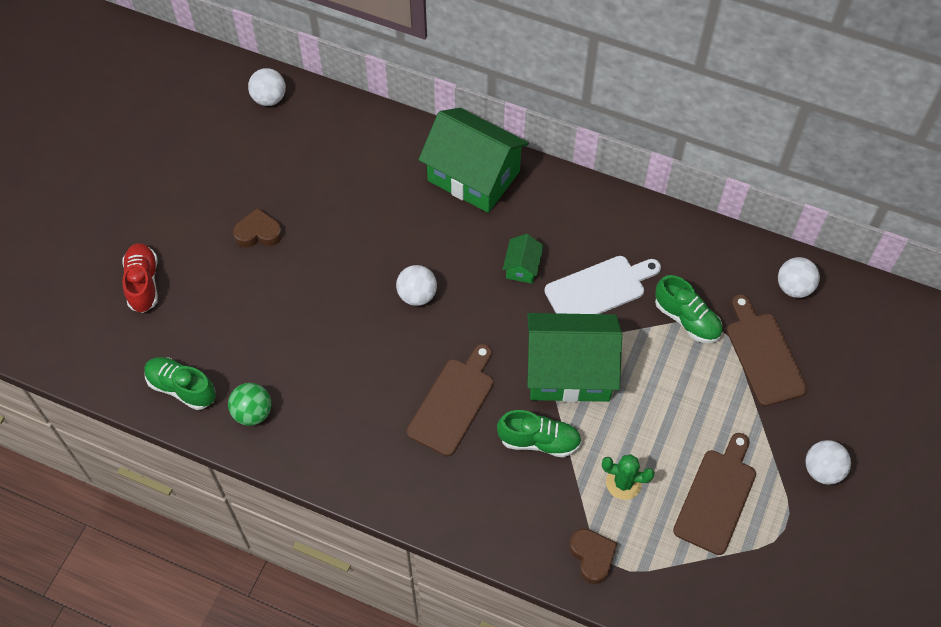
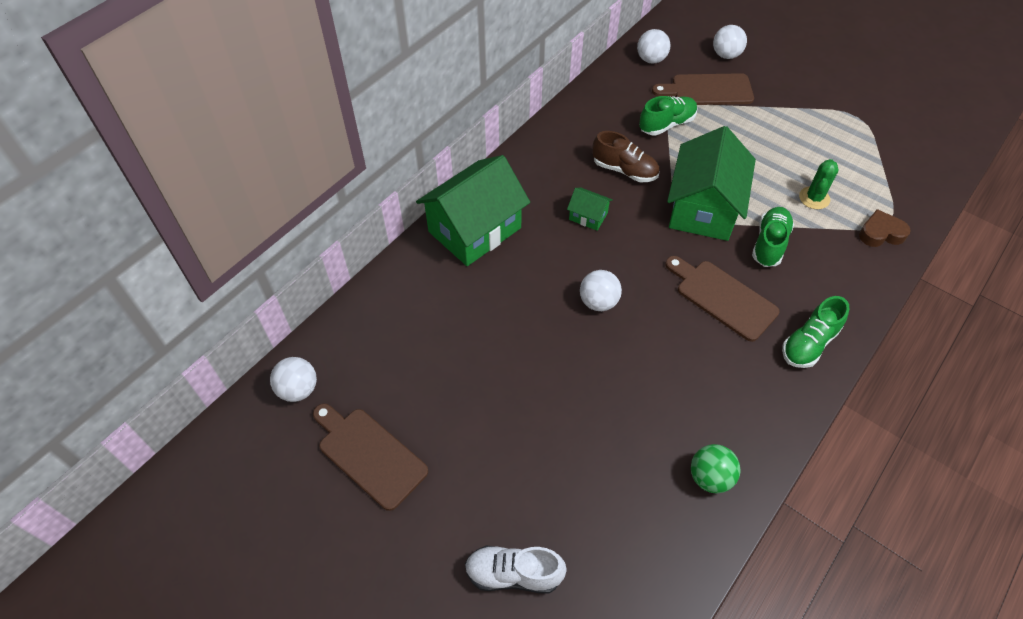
camera: 75 degrees left, 5 degrees down
red shoe [123,243,158,313] -> white shoe [465,546,567,593]
green shoe [144,357,216,410] -> green shoe moved to [782,296,849,368]
brown heart [233,208,283,248] -> none
white cutting board [544,256,661,314] -> brown shoe [592,131,660,182]
brown cutting board [673,433,756,555] -> brown cutting board moved to [313,403,428,511]
white ball [805,440,851,485] -> white ball moved to [713,25,747,59]

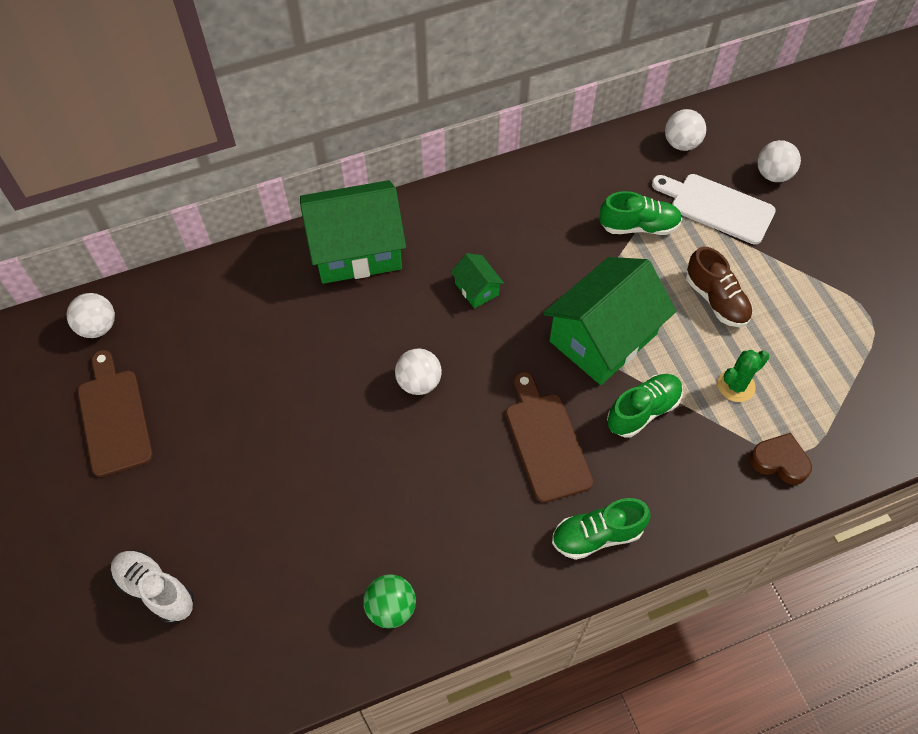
camera: 30 degrees right, 5 degrees up
brown shoe [592,131,660,182] -> brown shoe moved to [686,247,753,327]
brown cutting board [652,73,754,105] -> white cutting board [652,174,776,245]

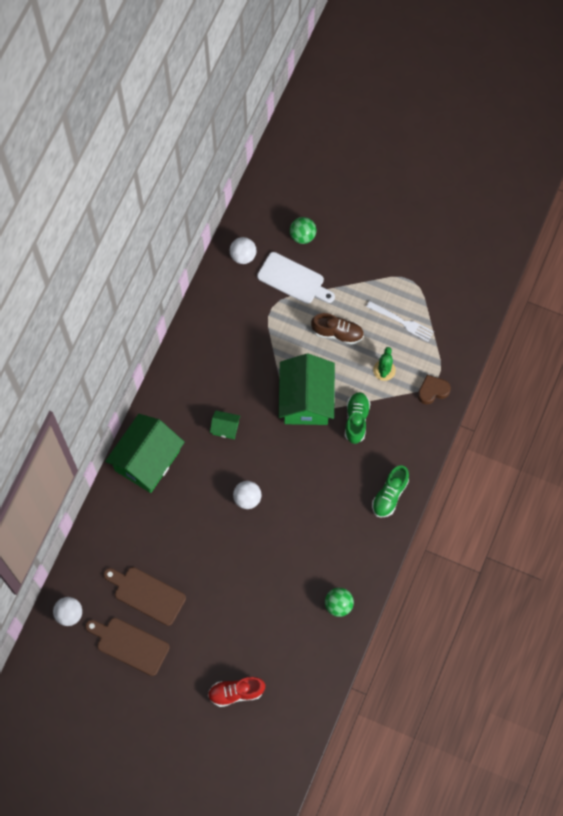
camera: 45 degrees left, 10 degrees up
white shoe [111,550,194,624] -> red shoe [208,677,265,707]
brown cutting board [506,372,593,503] -> brown cutting board moved to [104,567,186,626]
green shoe [599,191,682,235] -> none
white cutting board [652,174,776,245] -> white cutting board turned 135 degrees counterclockwise [257,252,335,304]
white ball [757,140,801,182] -> green ball [290,217,316,244]
none -> white fork [366,301,434,342]

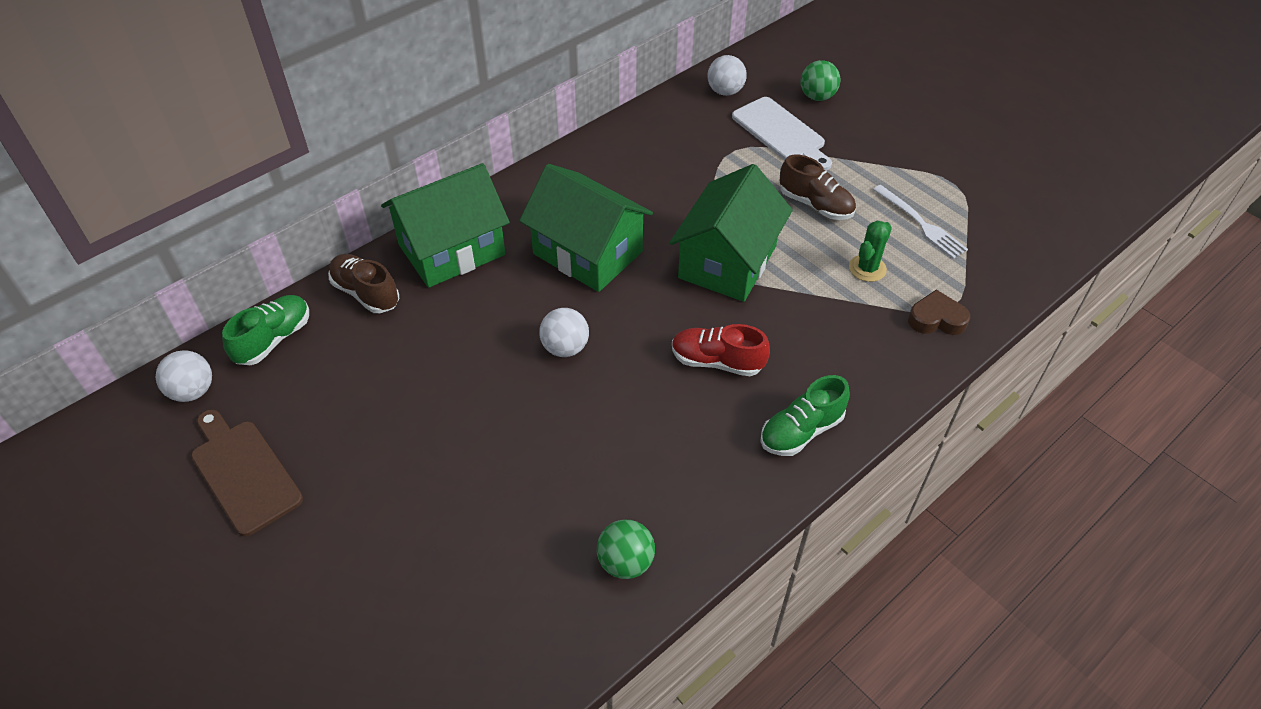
camera: 25 degrees right, 20 degrees down
brown cutting board [104,567,186,626] -> none
red shoe [208,677,265,707] -> red shoe moved to [672,324,770,376]
green house [210,410,240,439] -> green house [519,164,653,292], size x2.29
green shoe [345,392,371,444] -> green shoe moved to [222,295,309,365]
none -> brown shoe [328,254,399,313]

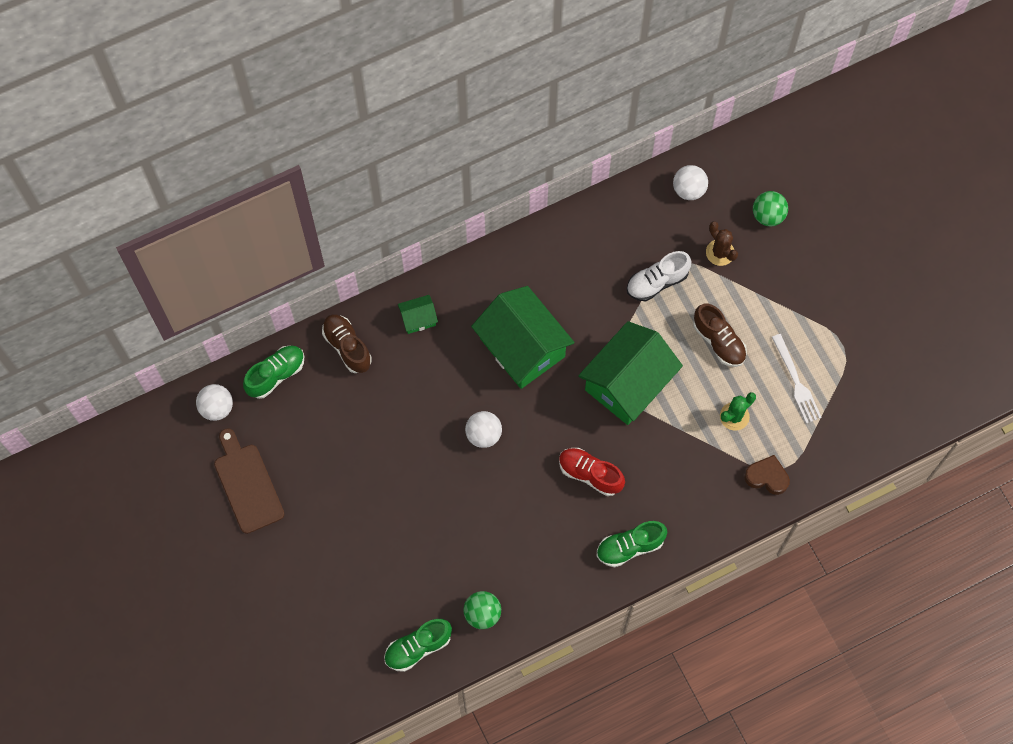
camera: 15 degrees right, 20 degrees up
green house [381,163,510,288] -> green house [398,295,438,334], size x0.44
white cutting board [732,97,832,170] -> brown cactus [706,221,738,266]
none -> green shoe [384,619,452,672]
none -> white shoe [627,251,692,301]

